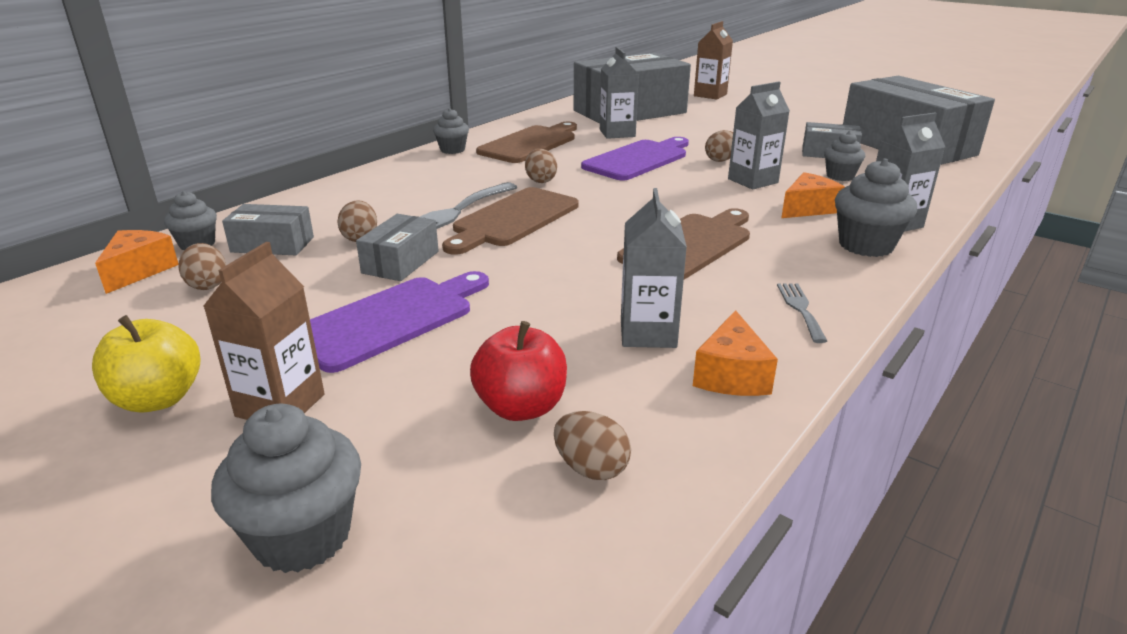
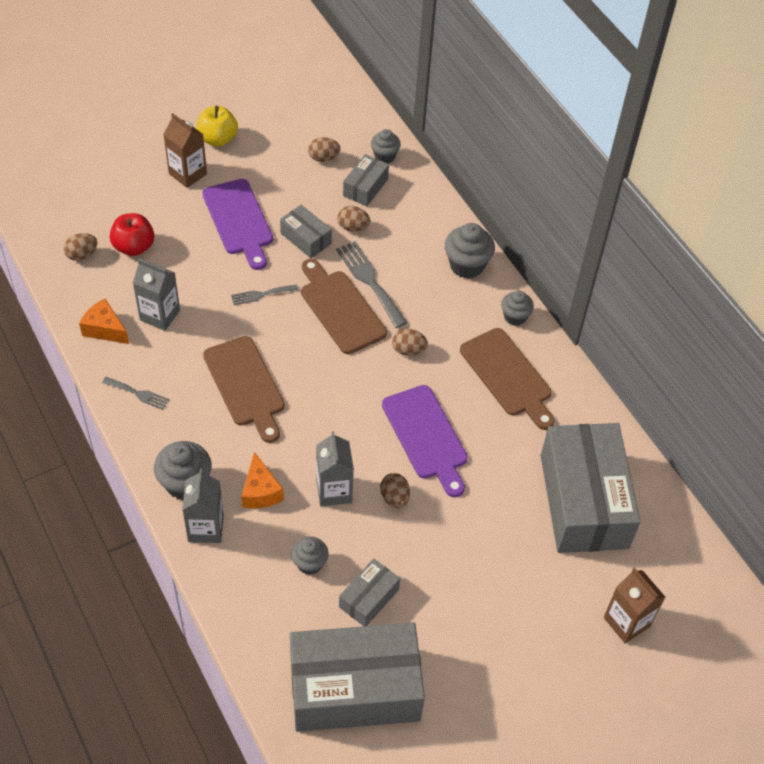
camera: 110 degrees right, 25 degrees up
orange cheese [95,230,179,294] -> none
grey cupcake [211,404,361,573] -> grey cupcake moved to [445,223,495,279]
grey carton [600,47,639,139] -> none
none -> grey fork [231,284,298,305]

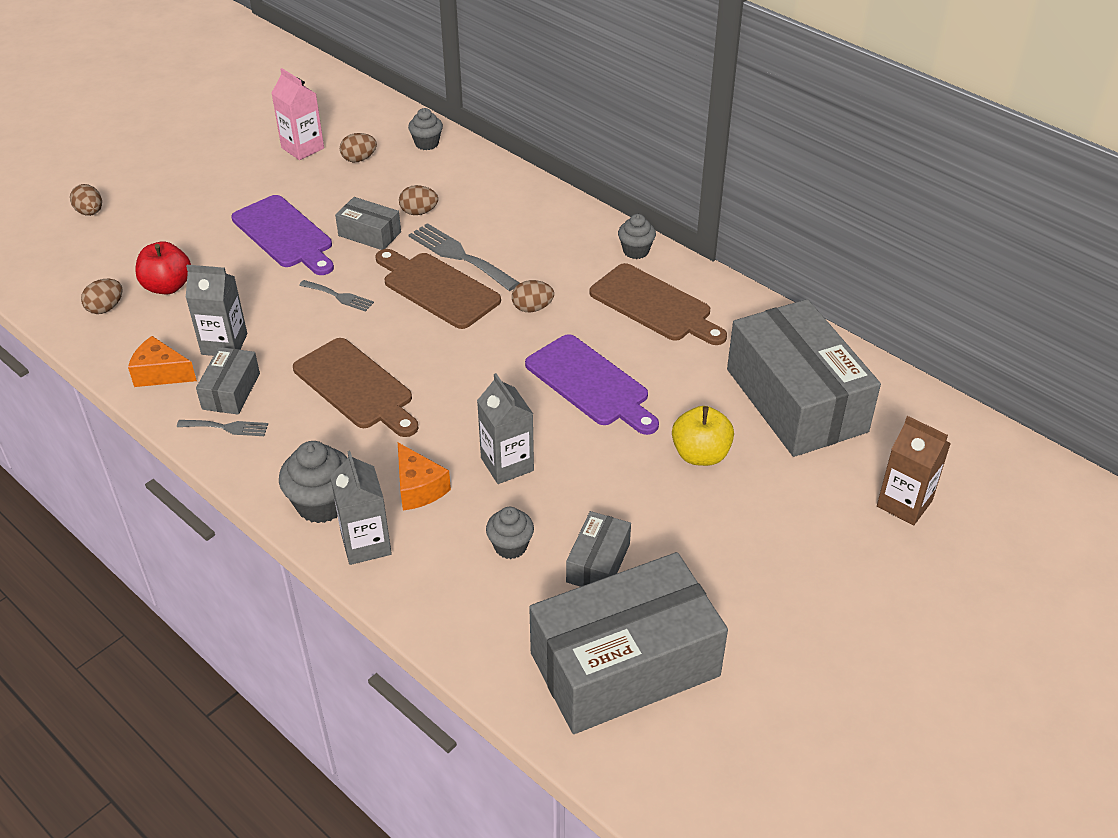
camera: 15 degrees left, 10 degrees down
brown carton [163,113,207,188] -> none
yellow apple [197,106,238,147] -> yellow apple moved to [672,406,734,466]
grey fork [231,284,298,305] -> grey fork turned 120 degrees counterclockwise [299,280,374,312]
grey box [343,154,389,206] -> grey box moved to [196,347,260,415]
brown egg [380,473,410,508] -> brown egg moved to [70,184,102,216]
grey cupcake [445,223,495,279] -> none
none -> pink carton [271,68,324,160]

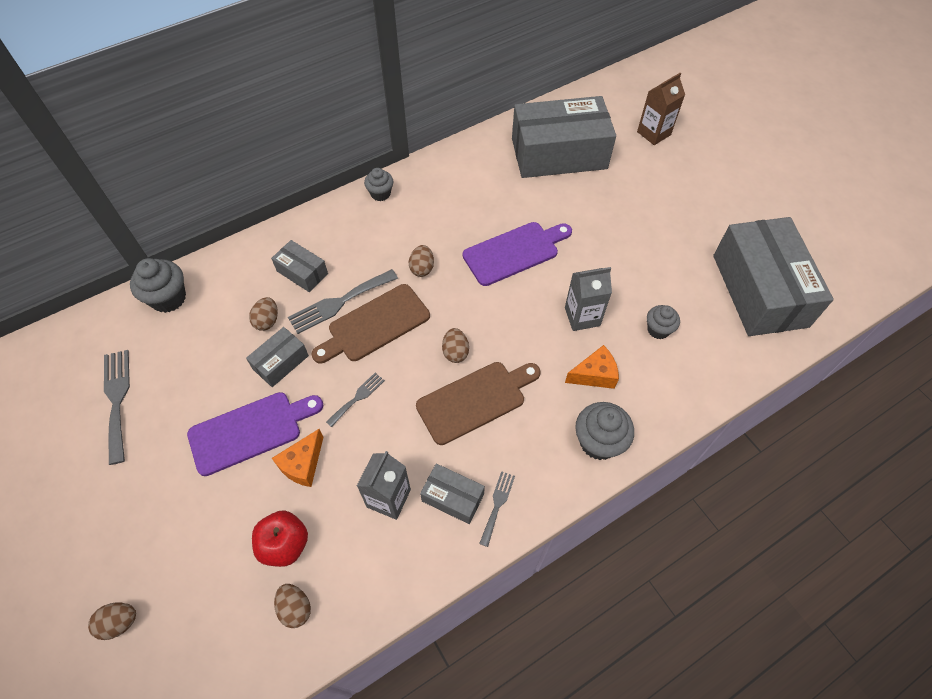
camera: 75 degrees left, 15 degrees up
orange cheese [128,336,197,387] -> orange cheese moved to [272,429,323,487]
pink carton [271,68,324,160] -> grey fork [104,350,130,465]
grey carton [330,451,392,565] -> none
brown egg [340,133,377,162] -> brown egg moved to [442,328,469,363]
grey cupcake [408,108,443,150] -> grey cupcake [130,258,186,313], size x1.58
grey box [566,511,631,587] -> grey box moved to [271,240,328,292]
brown cutting board [589,263,727,345] -> none
yellow apple [672,406,734,466] -> none

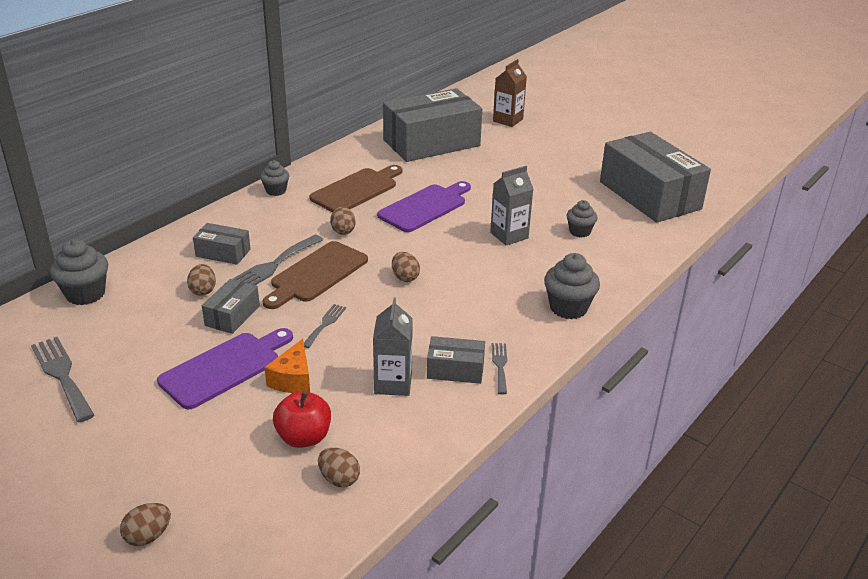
camera: 20 degrees left, 25 degrees down
brown cutting board [416,362,540,445] -> brown cutting board moved to [309,165,402,212]
orange cheese [565,345,619,389] -> none

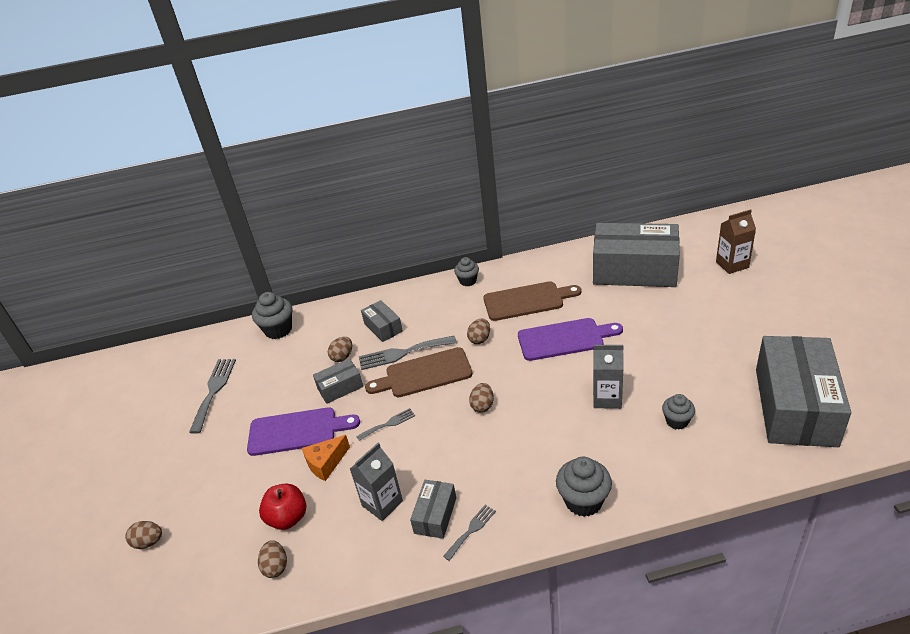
camera: 45 degrees right, 5 degrees up
grey box [427,336,485,384] -> grey box turned 60 degrees clockwise [410,480,456,539]

